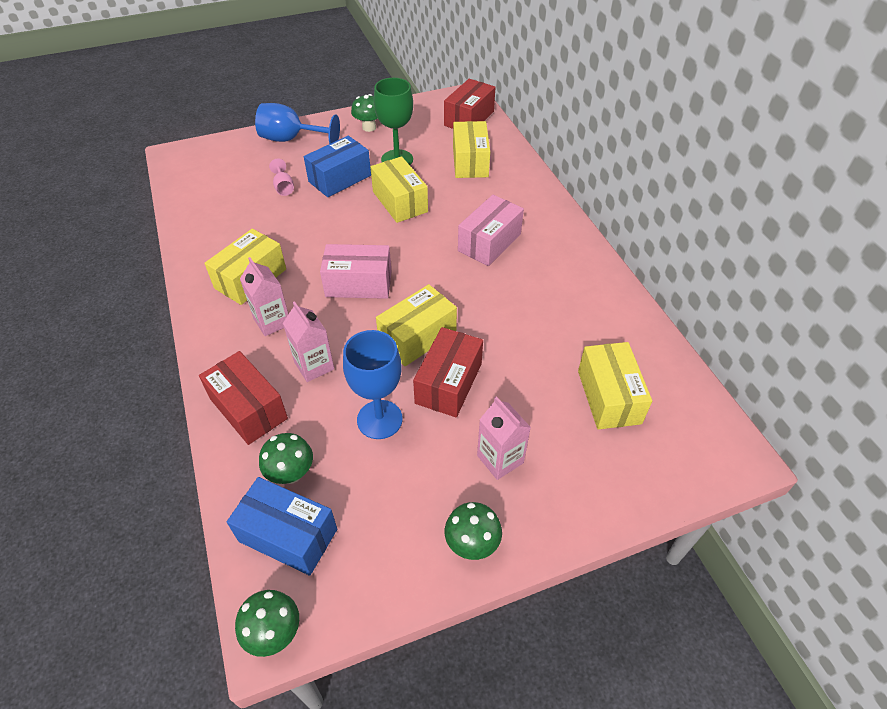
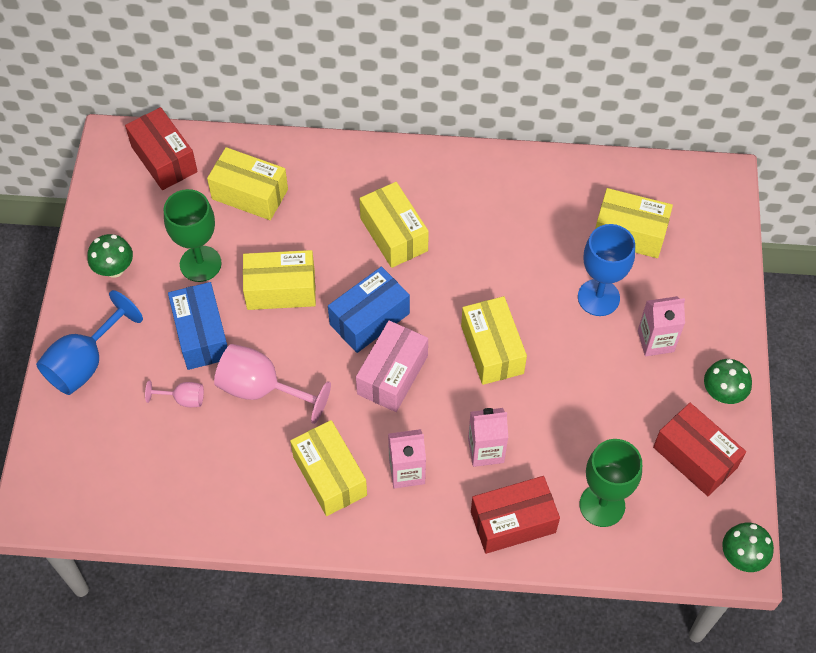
camera: 65 degrees left, 10 degrees up
blue box [227,477,337,576] -> blue box moved to [328,267,410,353]
green mushroom [259,433,313,484] -> green goblet [579,439,642,527]
blue goblet [343,330,403,439] -> blue goblet moved to [578,224,635,316]
red box [413,327,483,418] -> red box moved to [653,403,746,496]
pink box [458,195,524,266] -> yellow box [359,182,429,268]
none -> pink goblet [214,344,331,424]

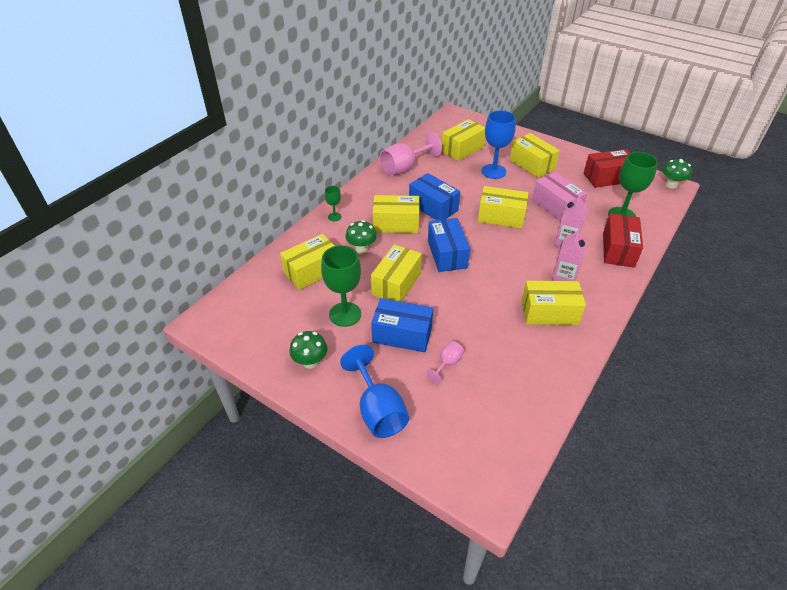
camera: 60 degrees left, 15 degrees down
red box [125,107,198,190] -> none
pink goblet [214,344,331,424] -> pink goblet moved to [380,133,442,175]
pink box [356,320,428,412] -> pink box moved to [532,172,587,221]
pink carton [638,296,685,356] -> yellow box [510,133,560,178]
green mushroom [704,359,752,404] -> green mushroom moved to [346,220,377,253]
none -> green goblet [325,186,342,221]
none -> blue box [409,173,460,220]

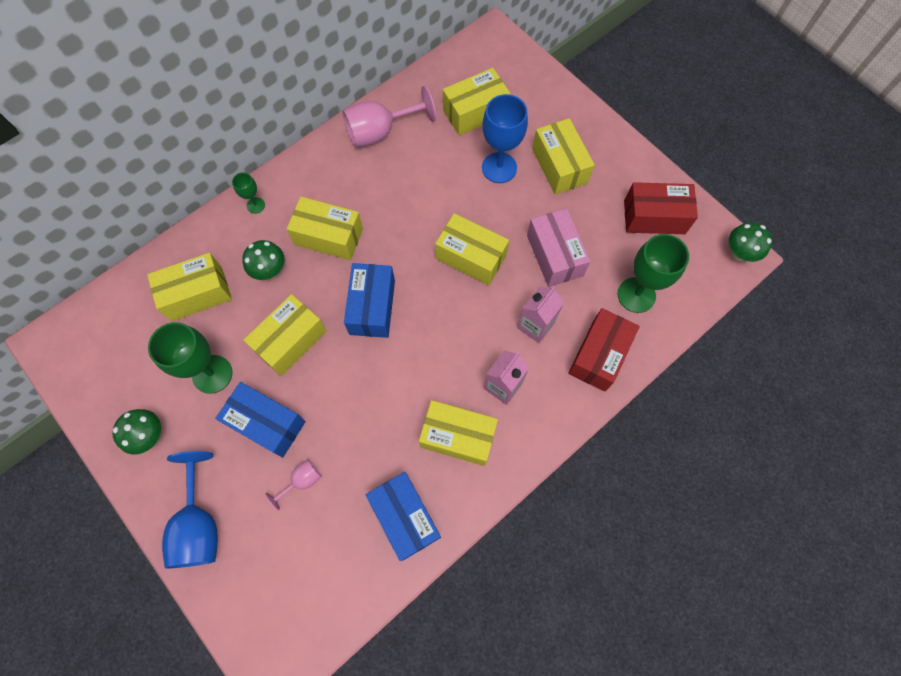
camera: 15 degrees right, 25 degrees up
blue box [409,173,460,220] -> blue box moved to [366,472,441,561]

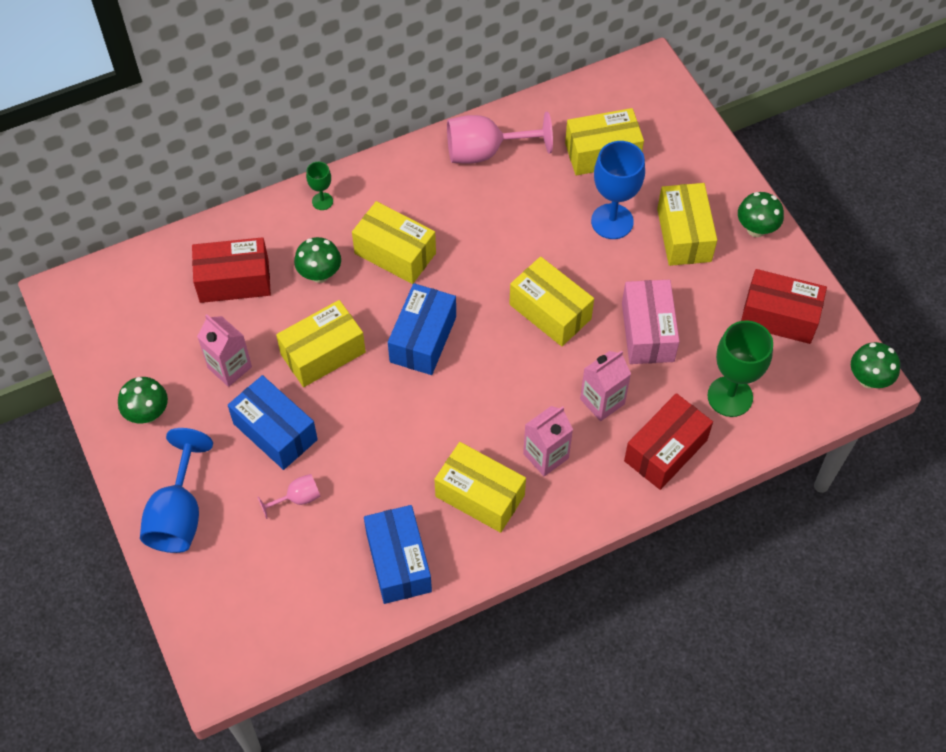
camera: 15 degrees right, 10 degrees down
yellow box [147,253,232,321] -> red box [192,237,271,303]
green goblet [148,322,232,394] -> pink carton [197,314,252,387]
none -> green mushroom [738,192,784,237]

